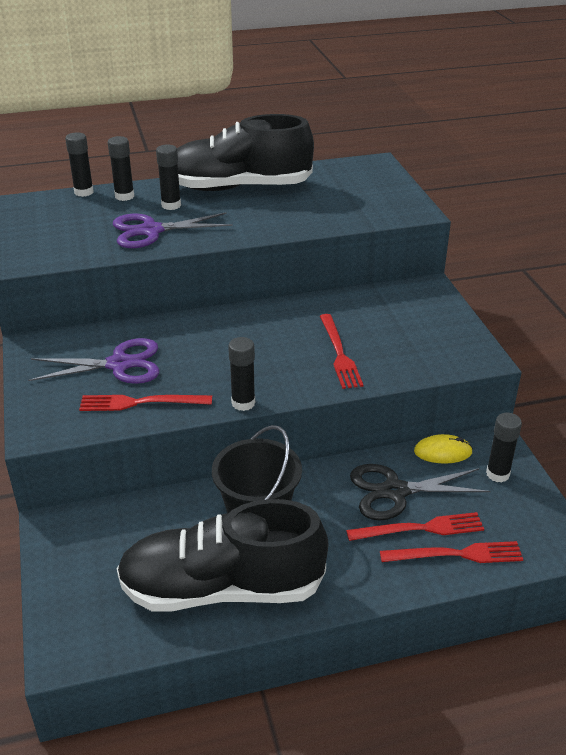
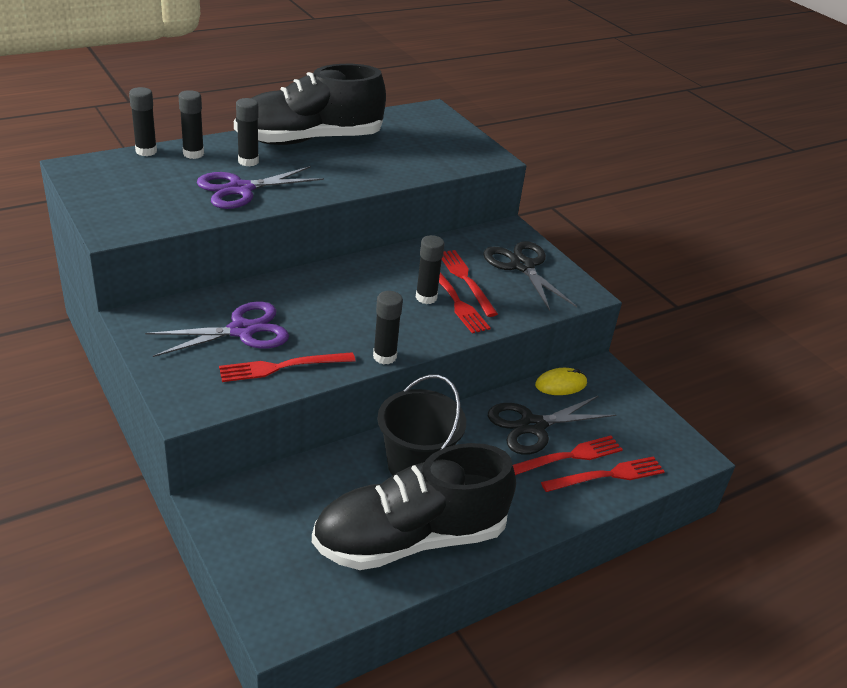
camera: 20 degrees left, 0 degrees up
black glue stick [486,413,522,483] -> black glue stick moved to [416,235,444,304]
none -> red fork [442,250,498,317]
none -> black scissors [483,241,577,311]

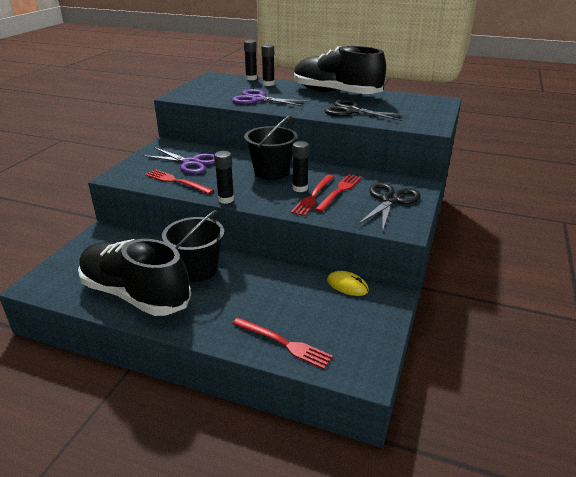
camera: 55 degrees right, 5 degrees down
black glue stick [236,98,259,166] -> none
black scissors [488,396,616,455] -> black scissors moved to [324,99,408,121]
red fork [513,436,623,475] -> none
none -> black bucket [244,115,298,180]

